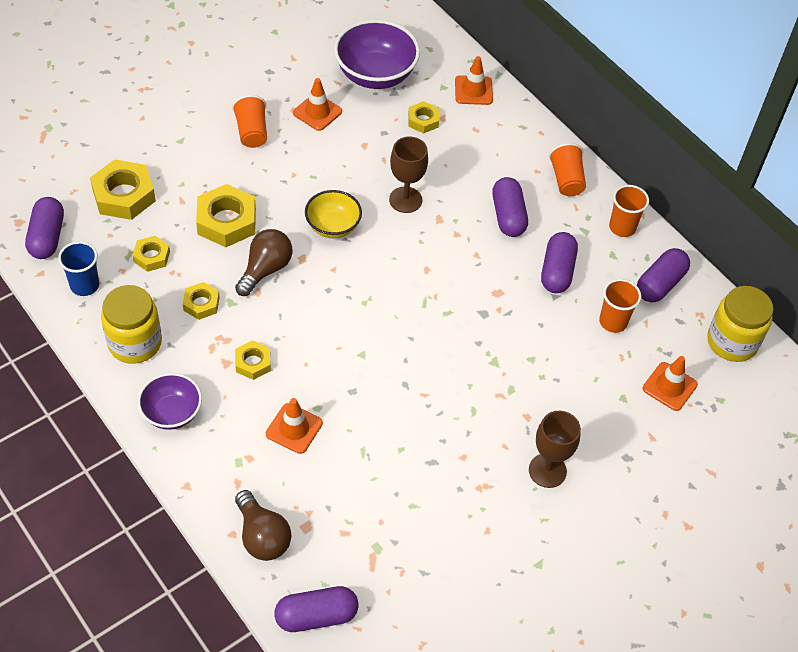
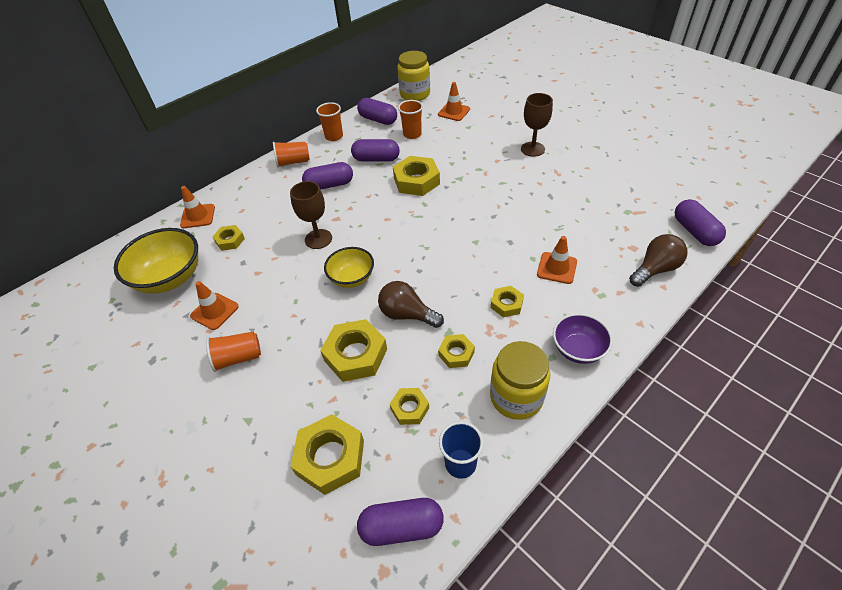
camera: 90 degrees left, 5 degrees down
purple bowl [334,19,420,89] -> yellow bowl [114,228,198,294]
none -> yellow nut [393,156,440,196]

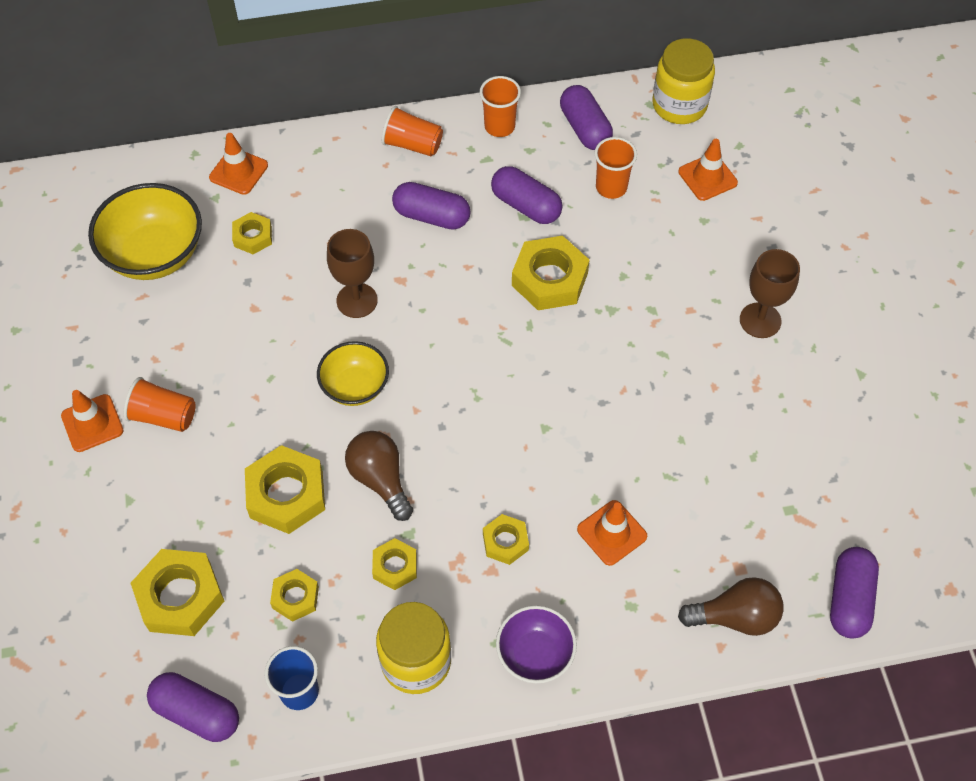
camera: 30 degrees right, 10 degrees up
orange traffic cone [190,281,239,330] -> orange traffic cone moved to [61,390,124,452]

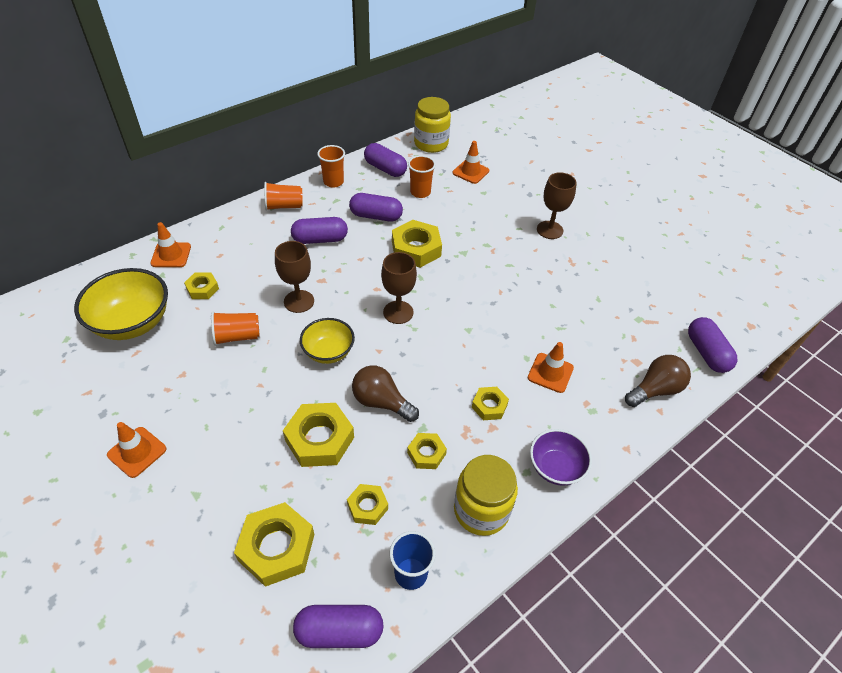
camera: 30 degrees left, 10 degrees down
orange cup [124,377,196,432] -> orange cup moved to [211,312,260,346]
none -> brown goblet [381,252,417,324]

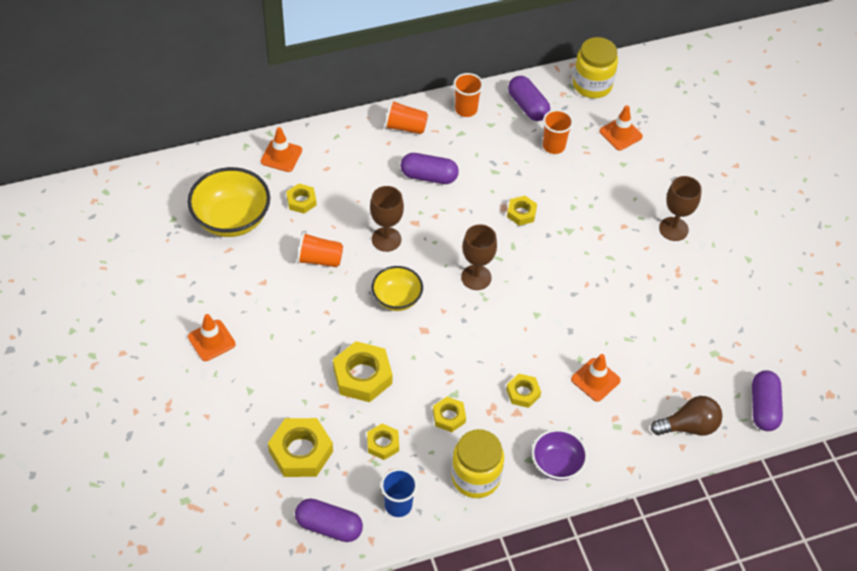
camera: 20 degrees right, 5 degrees up
purple capsule [349,193,403,221] -> none
brown light bulb [352,365,419,422] -> none
yellow nut [392,220,442,268] -> yellow nut [507,196,537,226], size x0.56

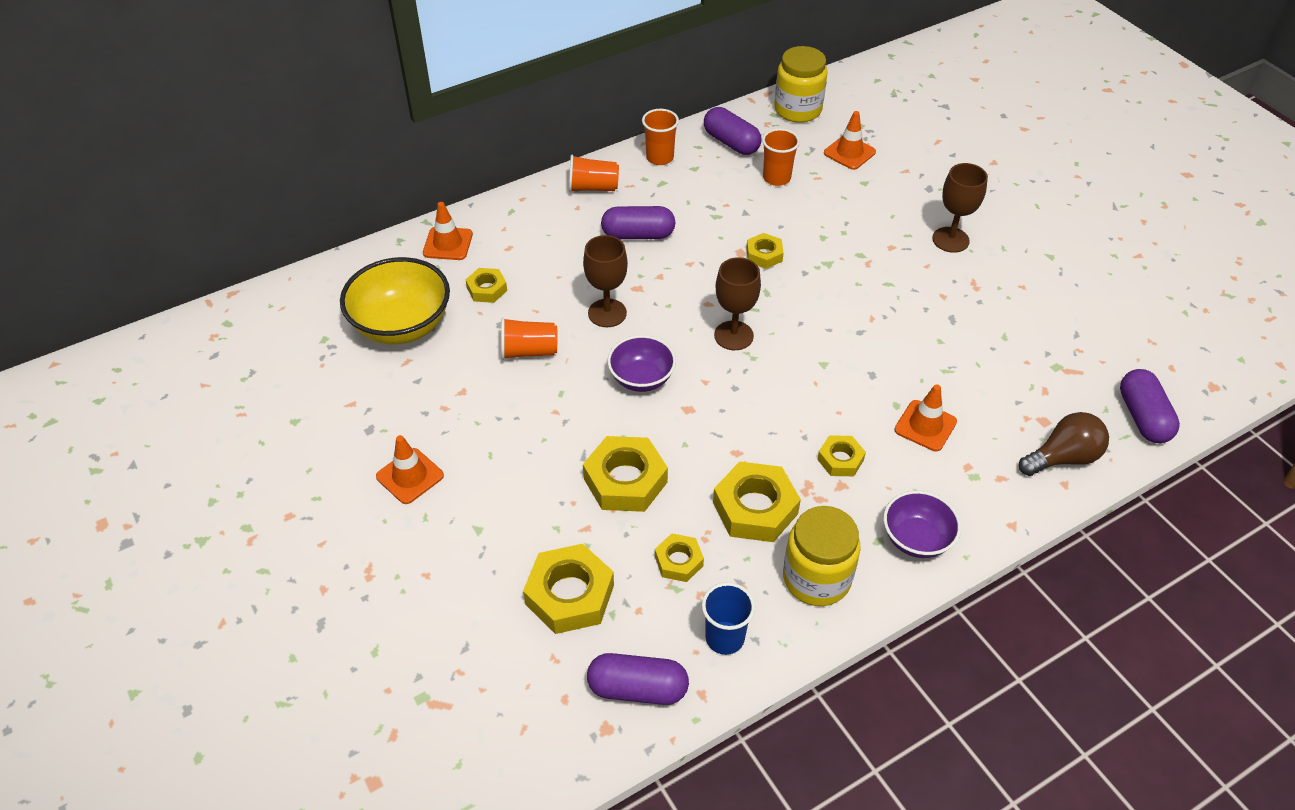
camera: 10 degrees left, 5 degrees down
yellow bowl [372,266,423,311] -> purple bowl [608,335,676,392]
yellow nut [433,397,466,432] -> yellow nut [713,461,801,542], size x1.78

